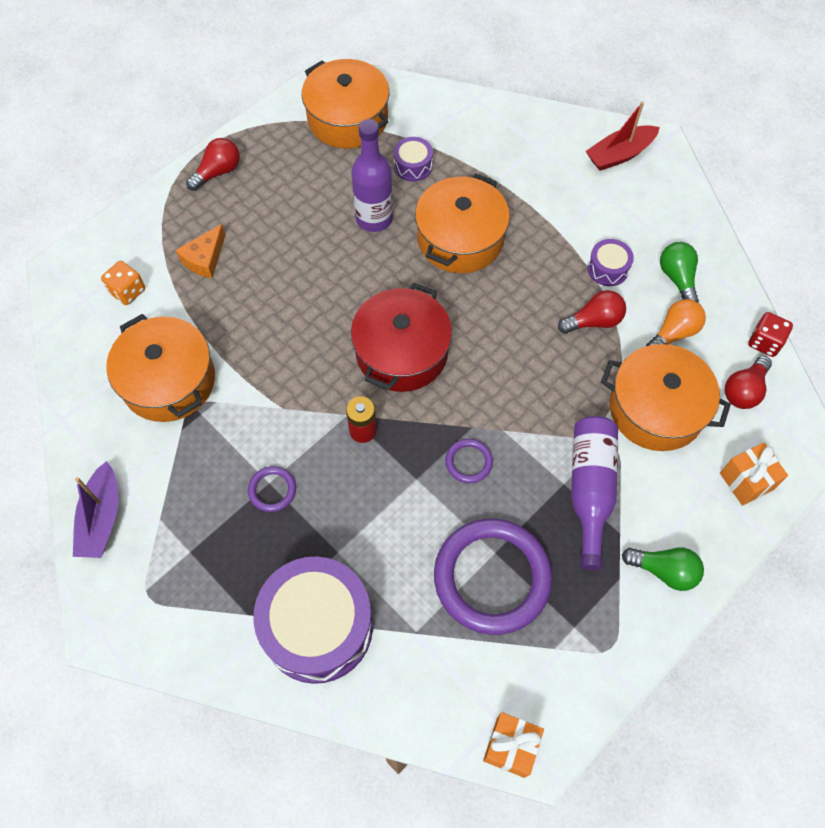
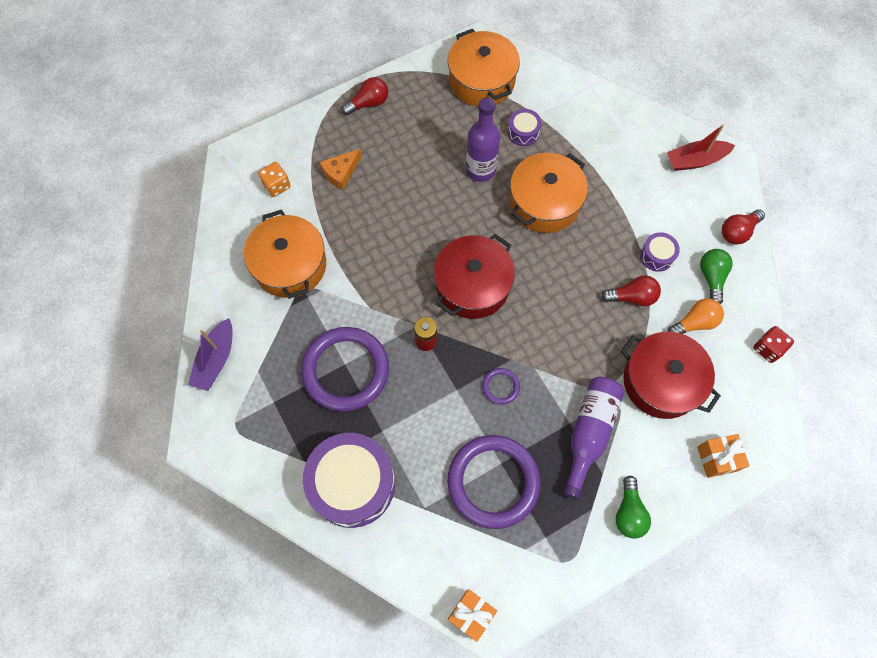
camera: 15 degrees right, 5 degrees up
purple ring [248,466,296,512] -> purple ring [301,327,389,411], size x2.33
orange pot [601,344,731,451] -> red pot [621,332,721,419]
green light bulb [622,547,704,591] -> green light bulb turned 60 degrees clockwise [615,476,651,539]
red light bulb [725,356,772,409] -> red light bulb moved to [722,209,765,245]

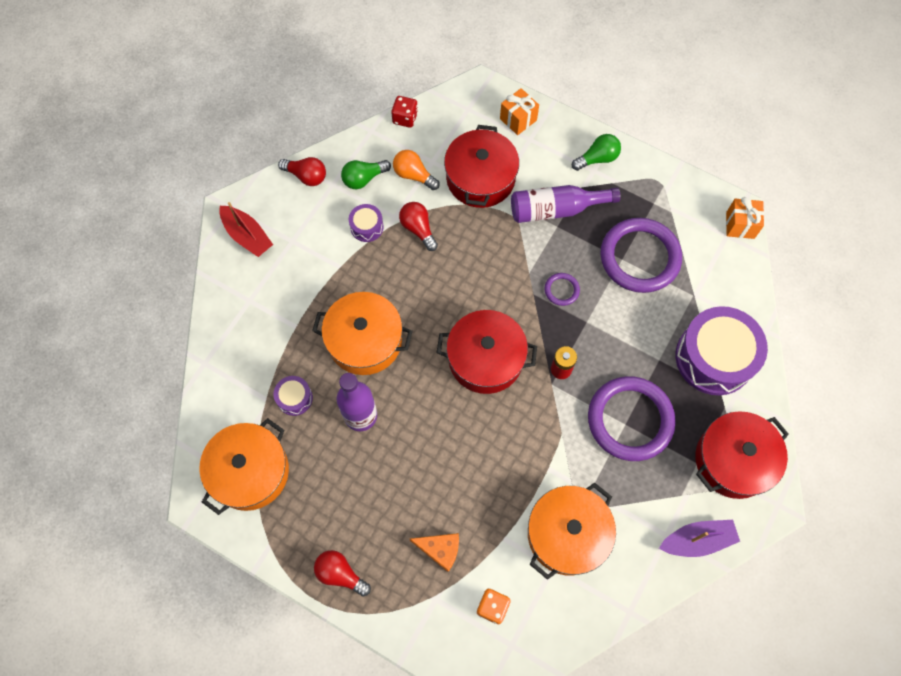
camera: 120 degrees left, 0 degrees up
none -> red pot [695,411,789,499]

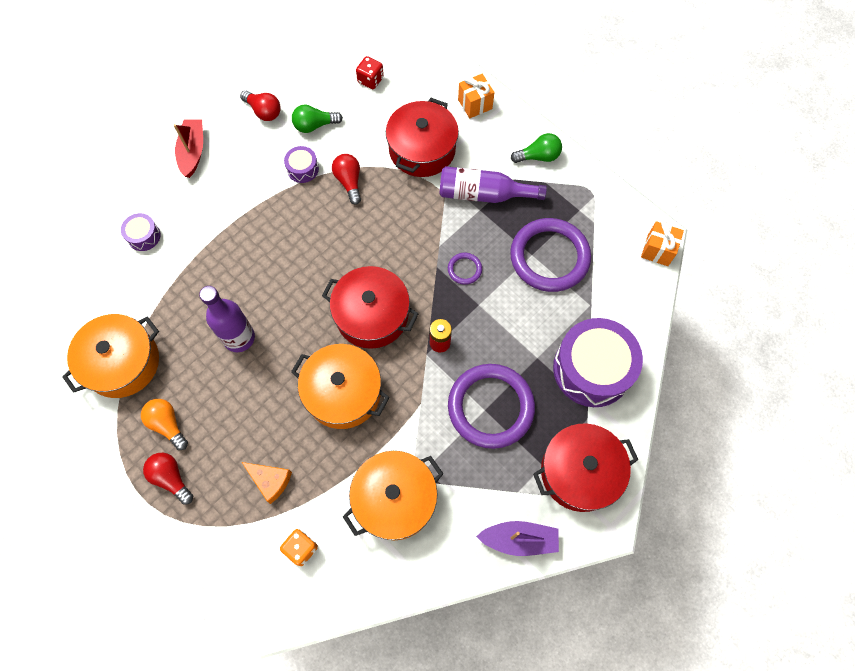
camera: 15 degrees right, 0 degrees up
red boat [219,202,273,257] -> red boat turned 150 degrees counterclockwise [174,119,203,178]
purple drum [274,376,313,416] -> purple drum moved to [121,213,161,251]
orange pot [312,292,413,375] -> orange pot moved to [291,344,390,429]
orange light bulb [393,150,440,190] -> orange light bulb moved to [141,399,188,450]

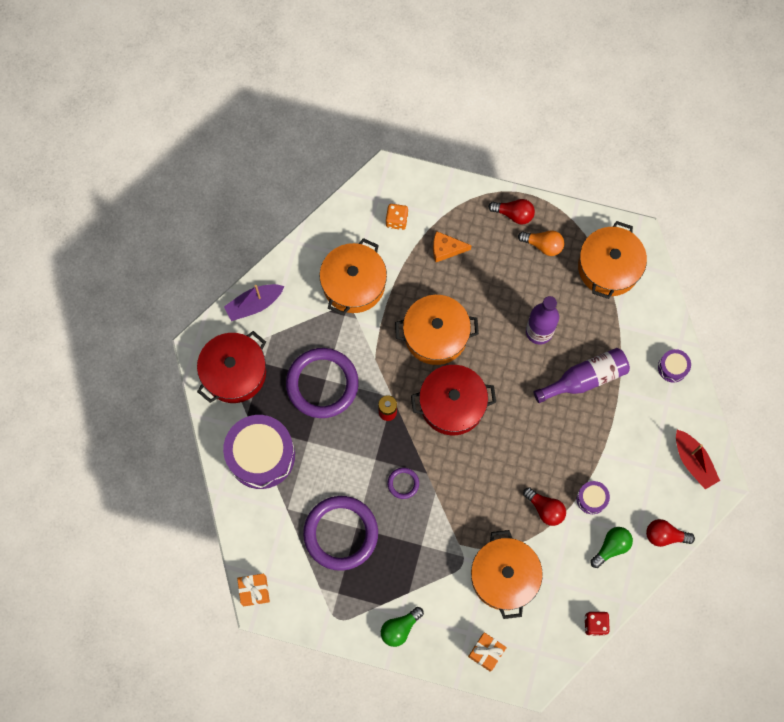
camera: 150 degrees right, 5 degrees up
red pot [386,98,459,177] -> orange pot [471,530,543,619]
purple bottle [440,166,547,203] -> purple bottle moved to [534,348,630,403]

